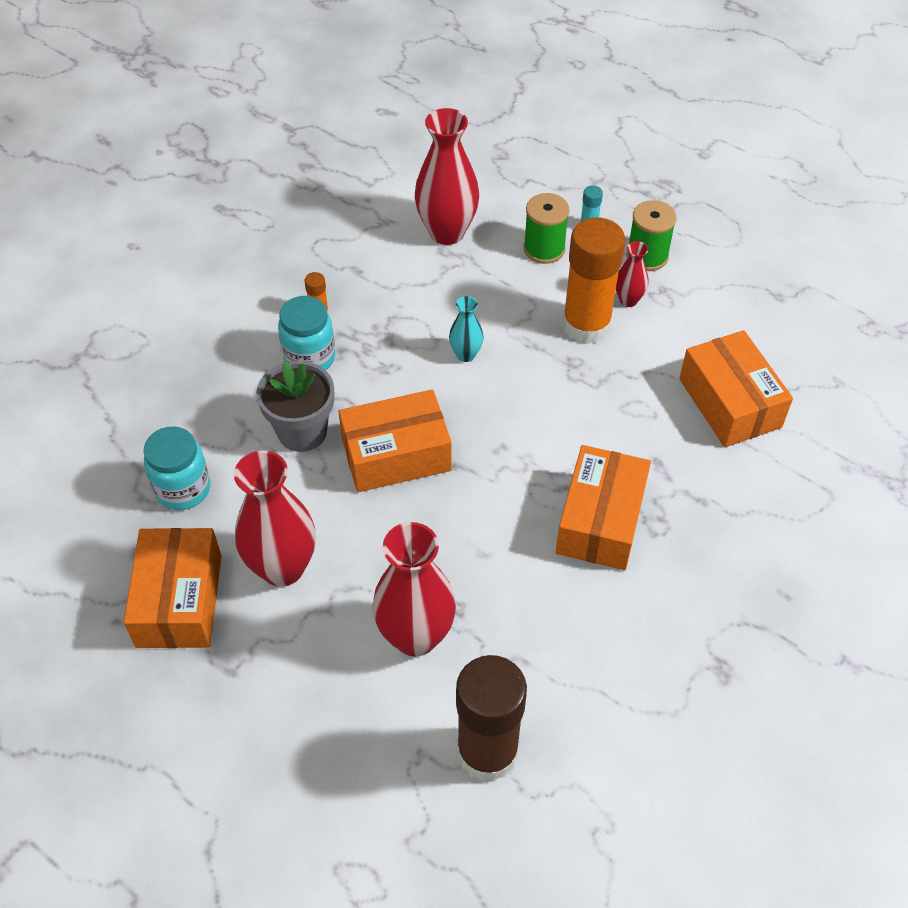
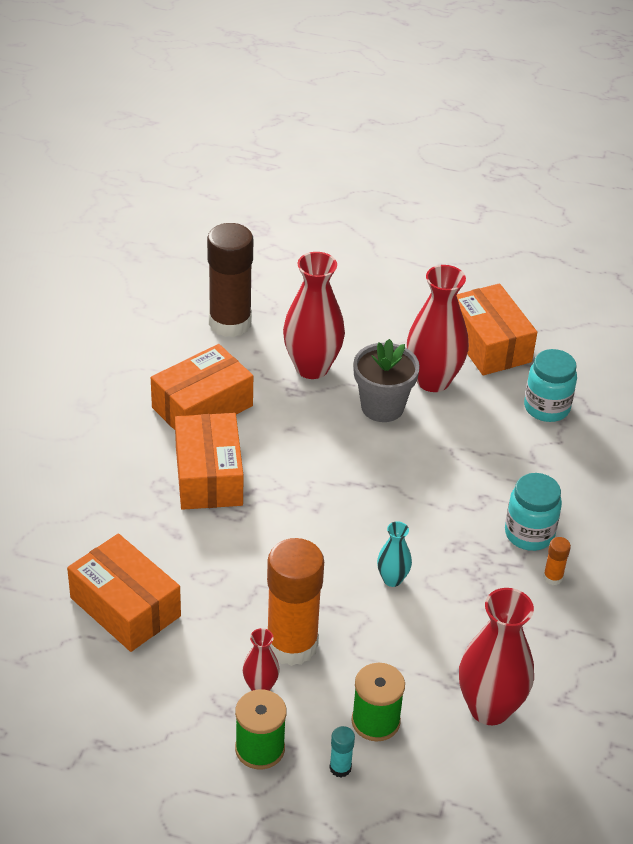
camera: 155 degrees right, 10 degrees down
grey flower pot [256,361,334,452] -> grey flower pot moved to [353,339,420,422]
orange box [338,389,452,492] -> orange box moved to [151,344,253,430]

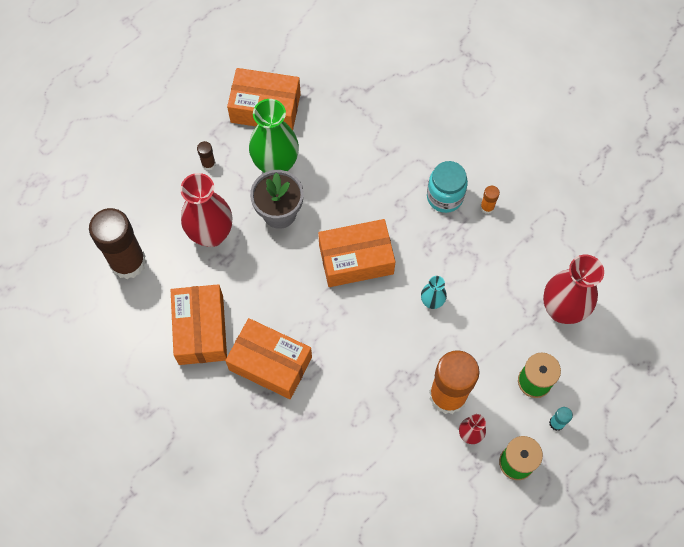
camera: 55 degrees left, 25 degrees up
orange box [67,533,181,652] -> orange box moved to [318,219,395,287]
red vase [407,265,469,392] -> green vase [249,99,299,173]
turquoise jar [524,349,577,422] -> none
none -> brown glue stick [197,141,216,171]

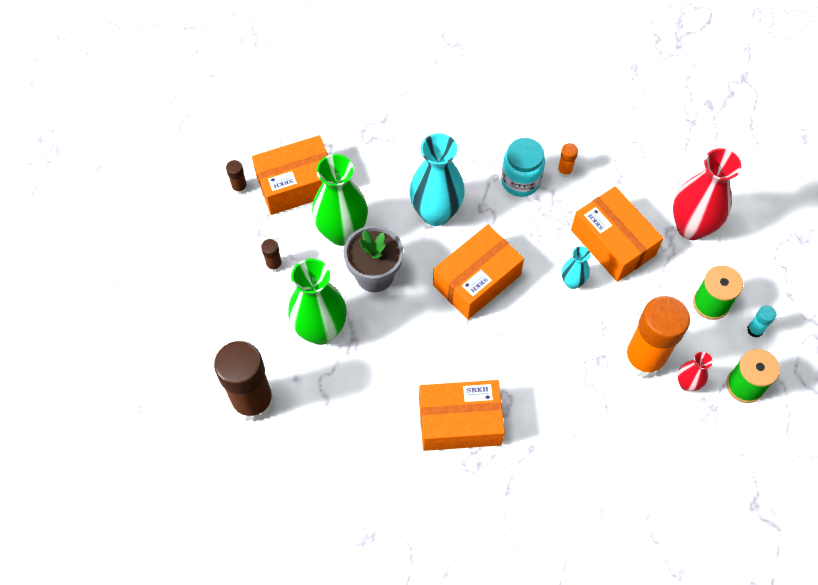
camera: 30 degrees left, 5 degrees down
orange box [171,284,227,365] -> orange box moved to [571,187,663,282]
red vase [180,173,232,247] -> green vase [288,259,347,345]
none -> brown glue stick [226,160,247,194]
none -> turquoise vase [409,133,465,226]

